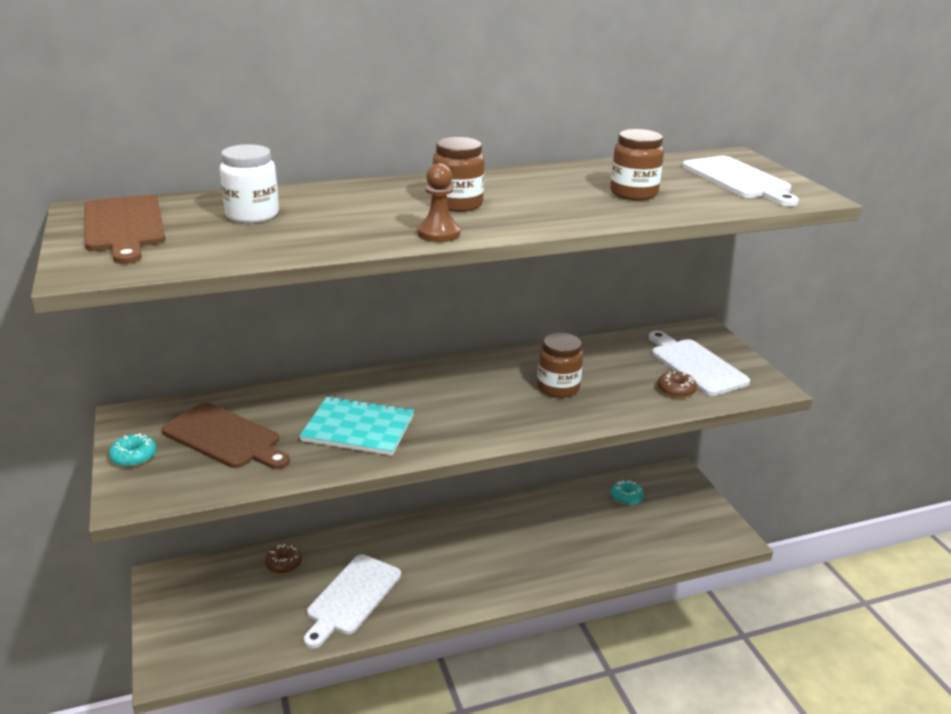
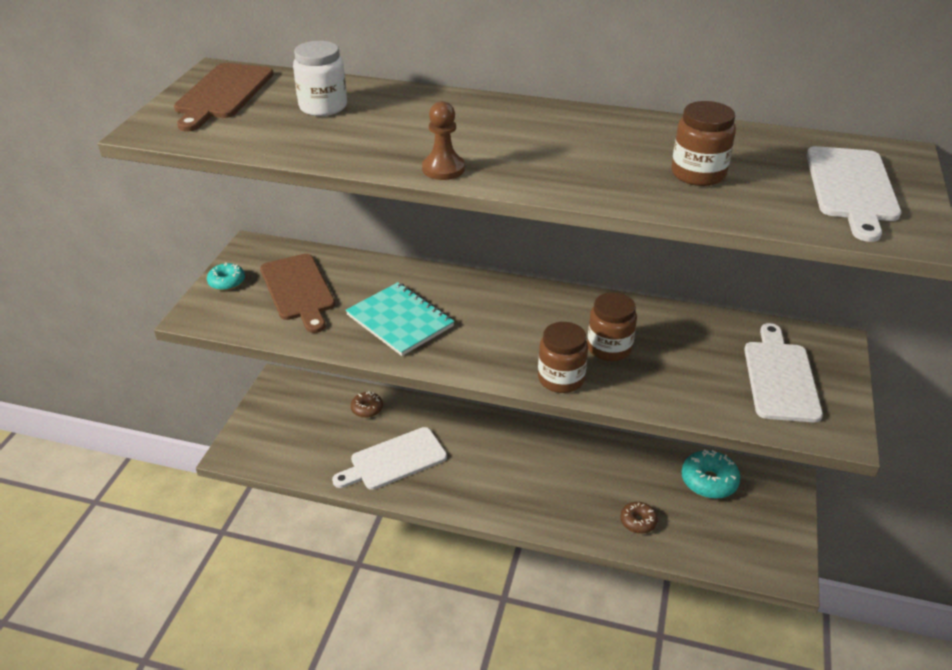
camera: 35 degrees right, 10 degrees up
brown jar [433,137,485,212] -> brown jar moved to [538,322,588,393]
turquoise donut [611,480,644,505] -> turquoise donut [681,449,740,499], size x1.63
brown donut [658,371,697,398] -> brown donut moved to [620,502,658,534]

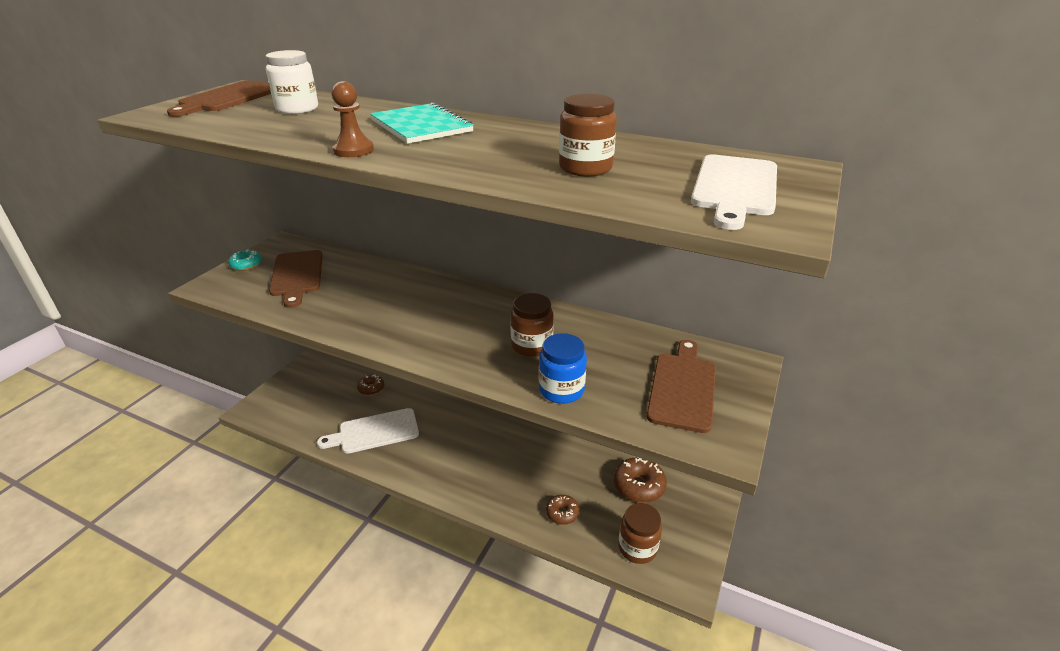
camera: 10 degrees right, 5 degrees down
turquoise notebook [346,282,455,356] -> turquoise notebook moved to [370,102,474,144]
brown jar [538,322,588,393] -> brown jar moved to [618,503,662,564]
turquoise donut [681,449,740,499] -> brown donut [614,457,667,503]
white cutting board [744,323,823,422] -> brown cutting board [647,340,716,433]
none -> blue jar [539,333,587,404]

